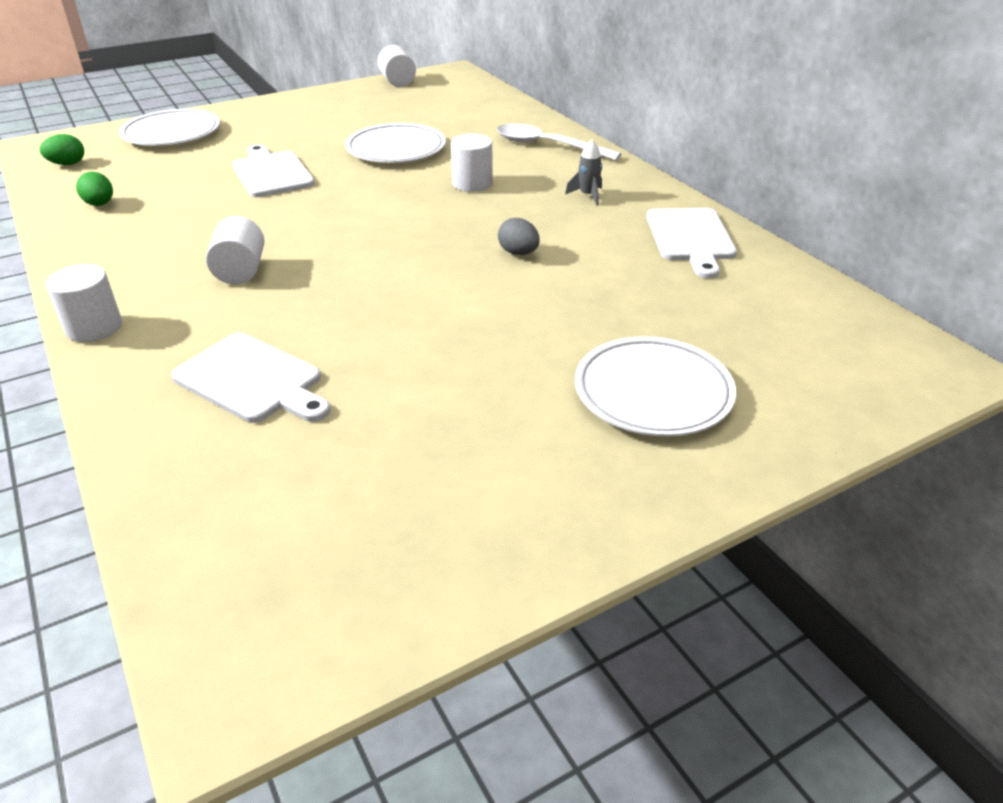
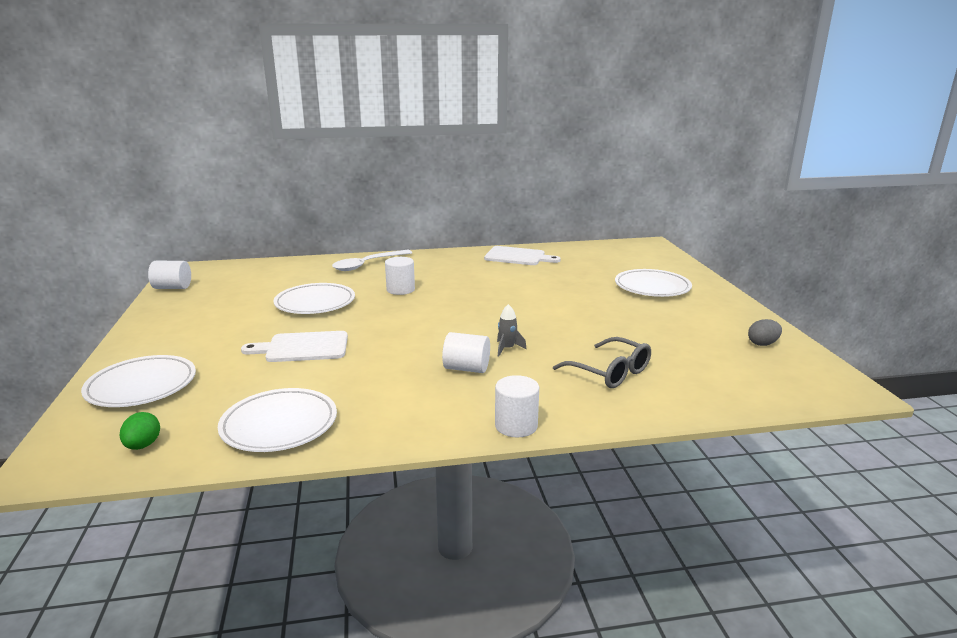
camera: 70 degrees left, 15 degrees down
green egg [76,172,113,206] -> white plate [218,388,337,452]
white cutting board [171,333,331,423] -> grey glasses [553,337,651,388]
grey egg [498,218,540,255] -> grey egg moved to [748,319,782,346]
grey rocket [565,139,602,206] -> grey rocket moved to [497,304,526,357]

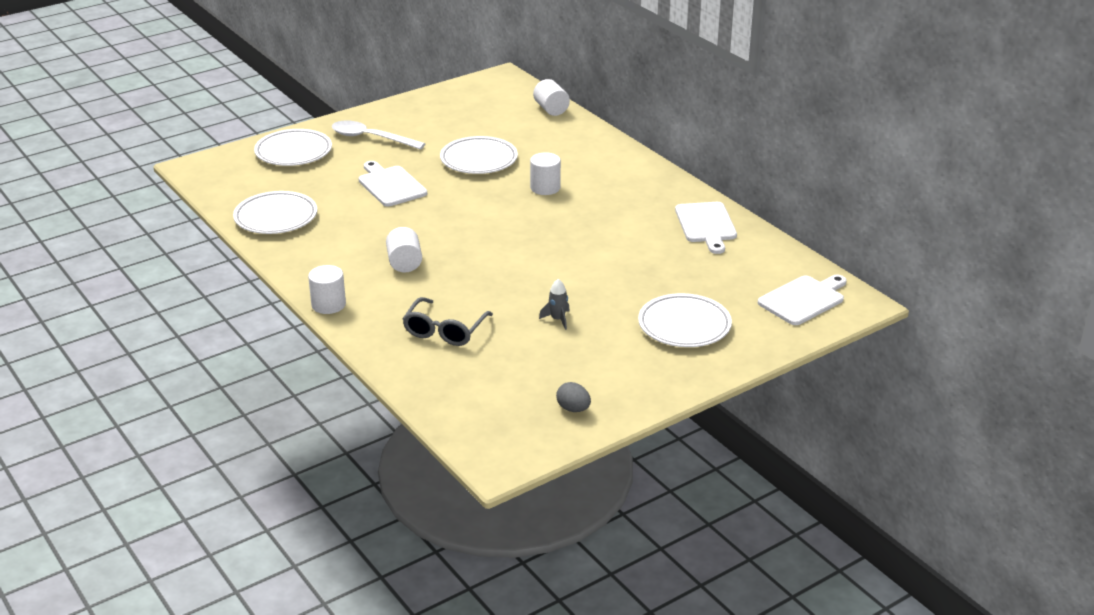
camera: 65 degrees right, 10 degrees up
green egg [120,412,160,450] -> none
white cylinder [148,261,191,289] -> white cylinder moved to [533,79,570,116]
white spoon [332,250,412,271] -> white spoon moved to [332,120,425,150]
grey rocket [497,304,526,357] -> grey rocket moved to [539,279,570,330]
none -> white cutting board [758,275,847,325]

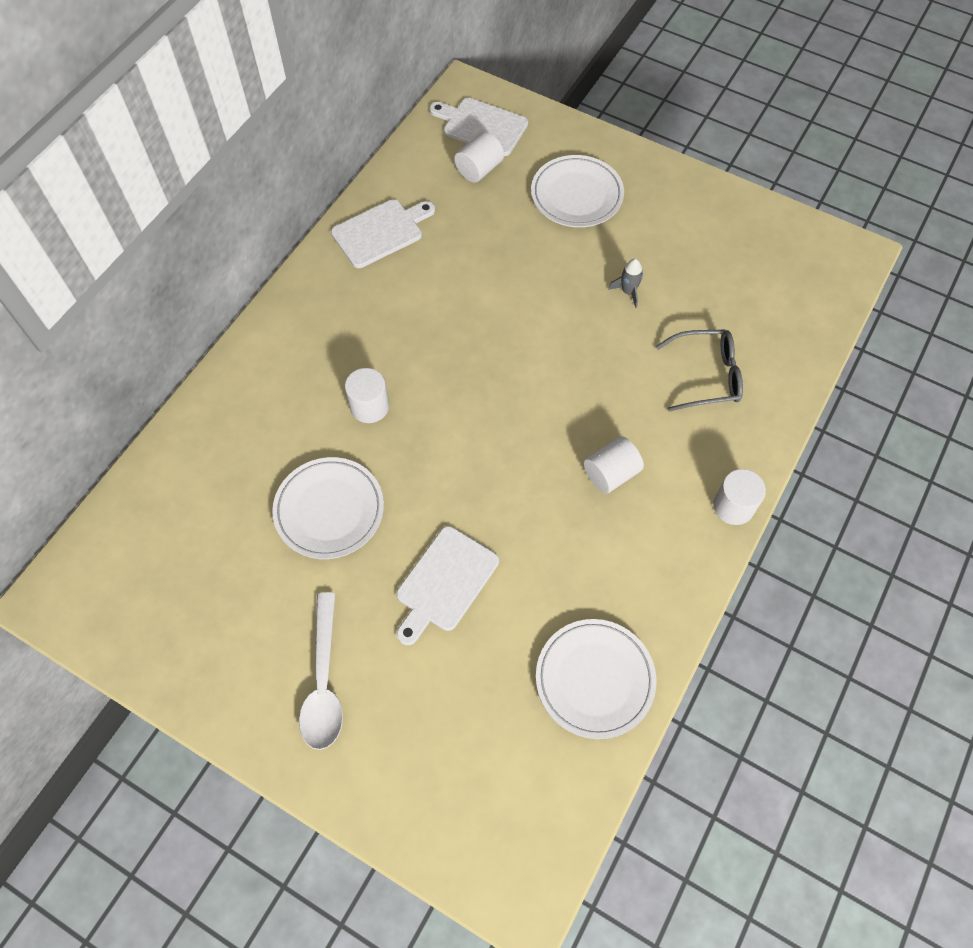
camera: 115 degrees left, 30 degrees up
white plate [254,129,332,166] -> none
white cylinder [533,79,570,116] -> white cylinder moved to [454,132,504,183]
grey egg [556,382,591,412] -> none

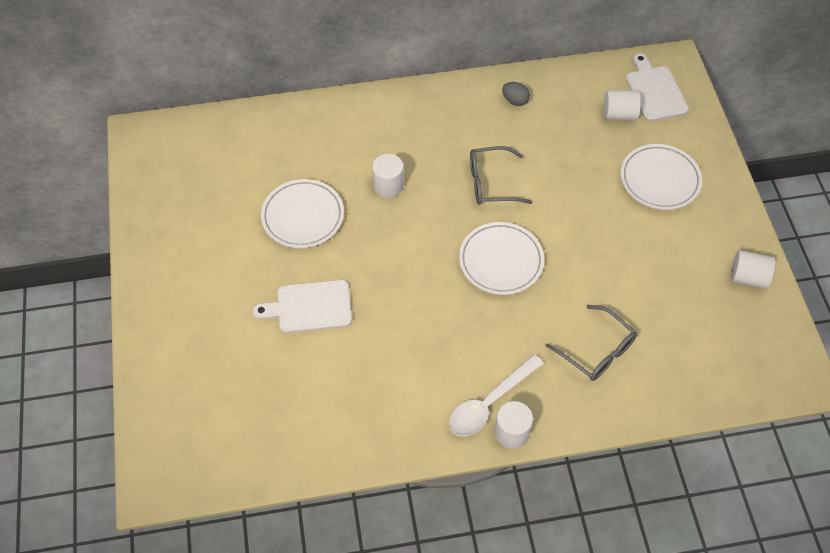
camera: 50 degrees right, 5 degrees down
white spoon [299,592,343,750] -> white spoon moved to [449,354,544,437]
white cutting board [331,199,435,268] -> grey egg [502,82,530,106]
white plate [536,619,657,739] -> white plate moved to [459,222,544,295]
white cylinder [584,436,644,494] -> white cylinder moved to [731,250,775,289]
grey rocket [608,259,643,308] -> none
none -> grey glasses [470,146,533,205]

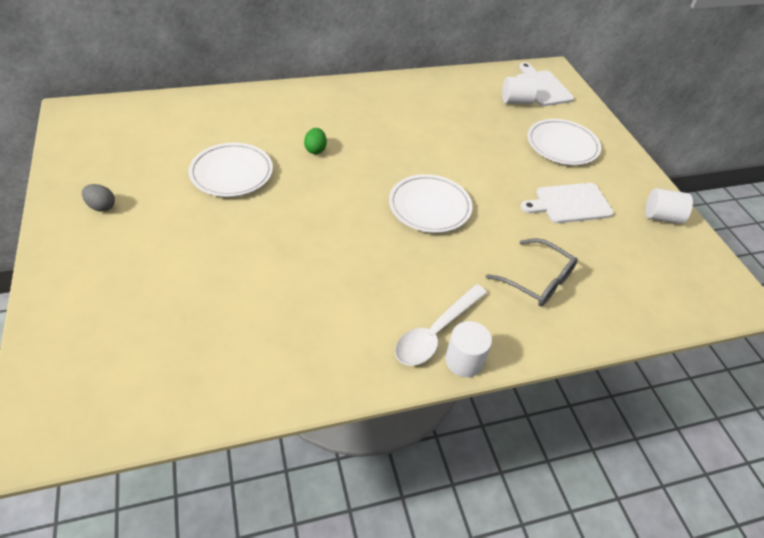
camera: 10 degrees left, 10 degrees down
white cutting board [253,280,352,333] -> white cutting board moved to [520,183,614,223]
white cylinder [372,154,404,198] -> green egg [304,128,327,154]
grey glasses [470,146,533,205] -> none
grey egg [502,82,530,106] -> grey egg moved to [82,184,115,212]

